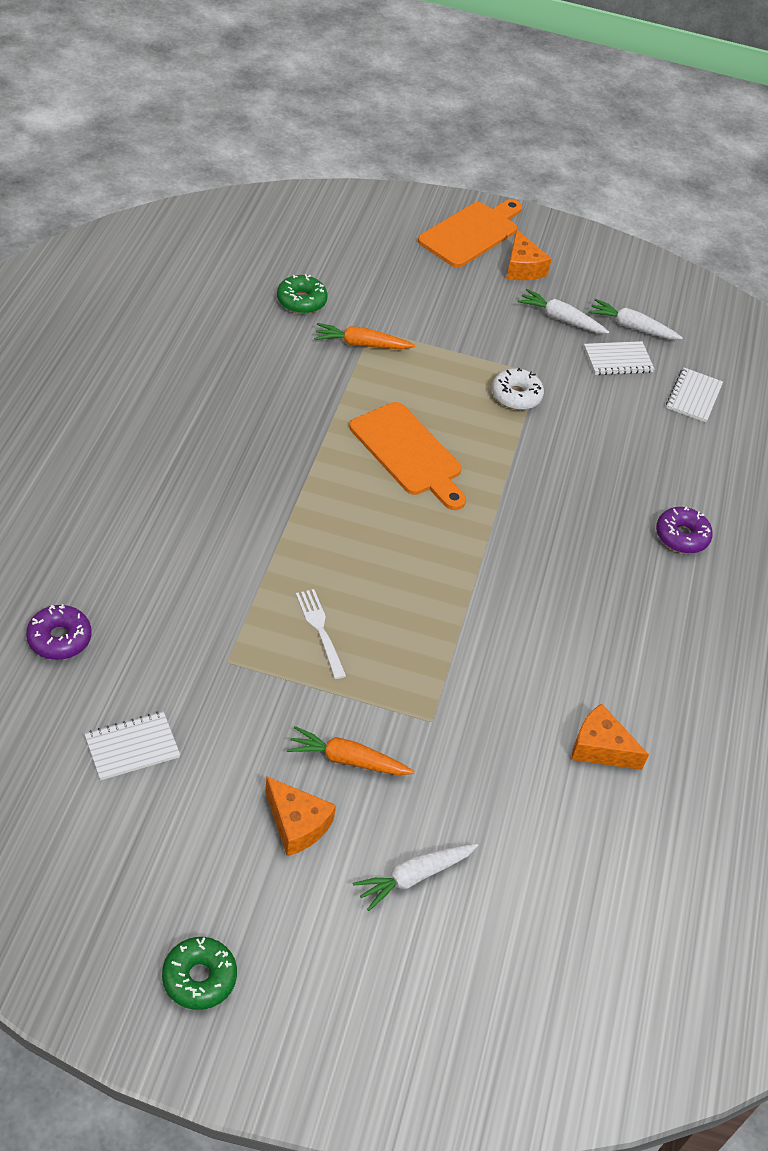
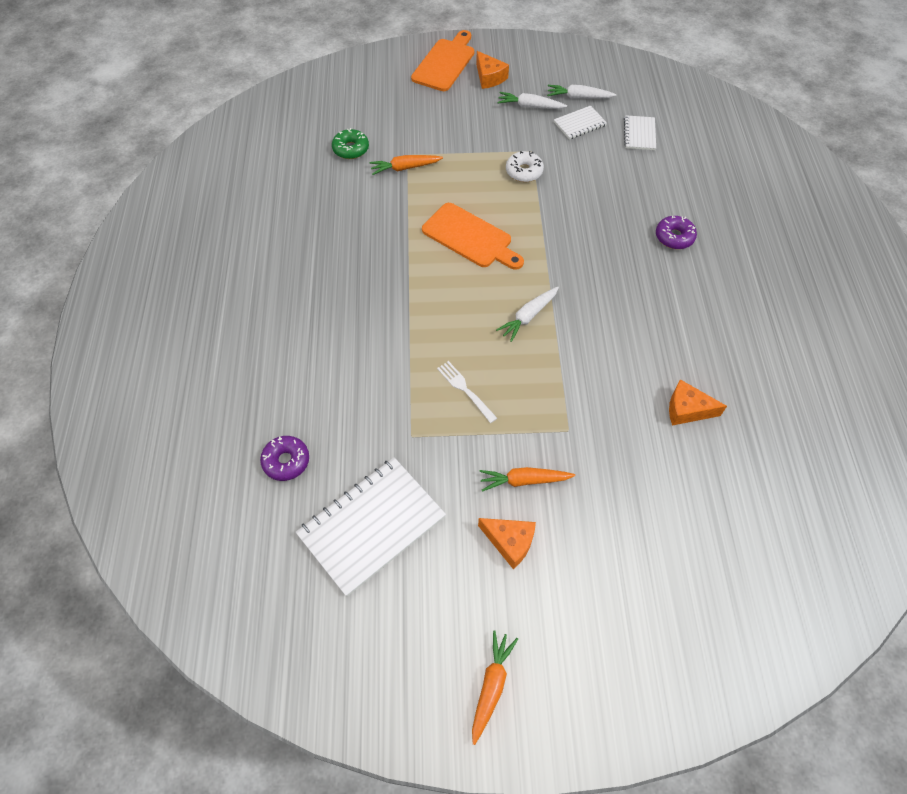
camera: 10 degrees left, 10 degrees up
white notebook [84,711,180,780] -> white notebook [296,457,446,597], size x2.02
green donut [162,937,237,1010] -> orange carrot [472,630,518,745]
white carrot [353,844,478,911] -> white carrot moved to [496,287,559,342]

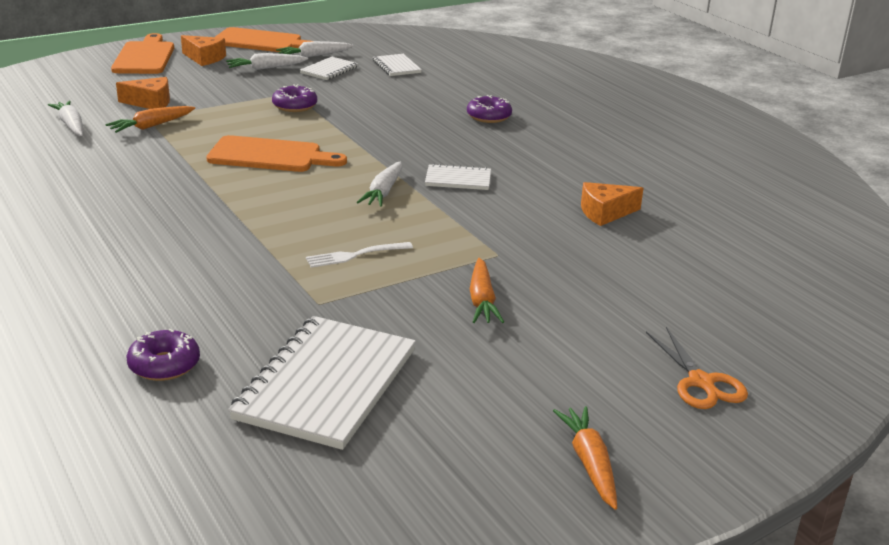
camera: 30 degrees left, 30 degrees down
green donut [332,128,369,159] -> white carrot [48,101,83,136]
white fork [437,361,497,423] -> white fork turned 45 degrees counterclockwise [306,242,413,268]
orange cheese [478,518,536,569] -> orange cheese moved to [116,77,170,109]
orange carrot [480,467,575,492] -> orange carrot turned 60 degrees counterclockwise [470,258,504,323]
white donut [506,151,544,182] -> purple donut [272,84,317,112]
none -> orange cutting board [215,27,312,52]
none -> white notebook [425,163,491,190]
none -> orange scissors [646,327,748,409]

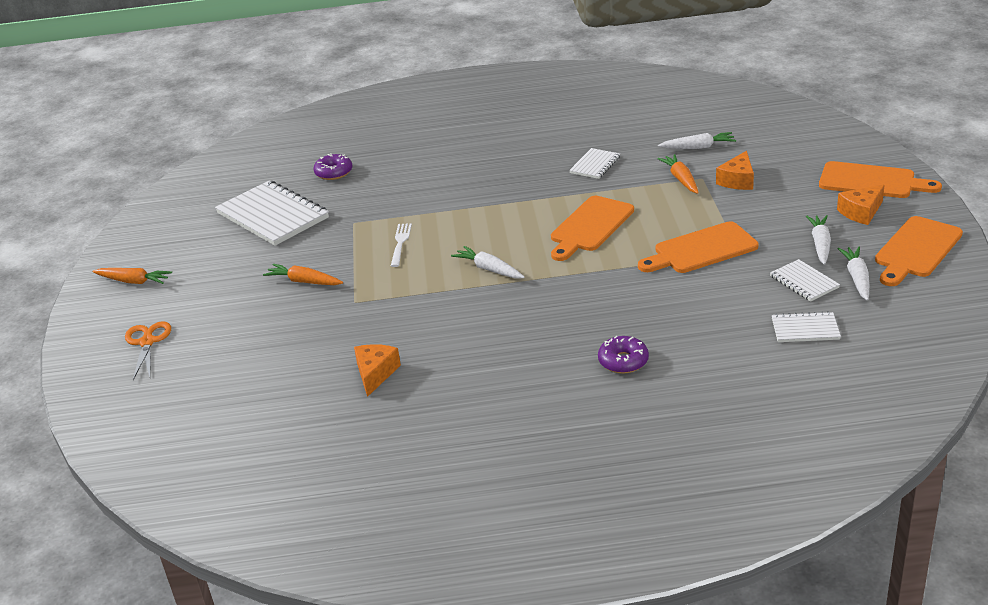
camera: 120 degrees right, 5 degrees up
purple donut [272,84,317,112] -> orange cutting board [638,221,758,273]
white notebook [425,163,491,190] -> white notebook moved to [569,148,620,179]
orange scissors [646,327,748,409] -> orange scissors turned 75 degrees clockwise [125,321,171,380]

